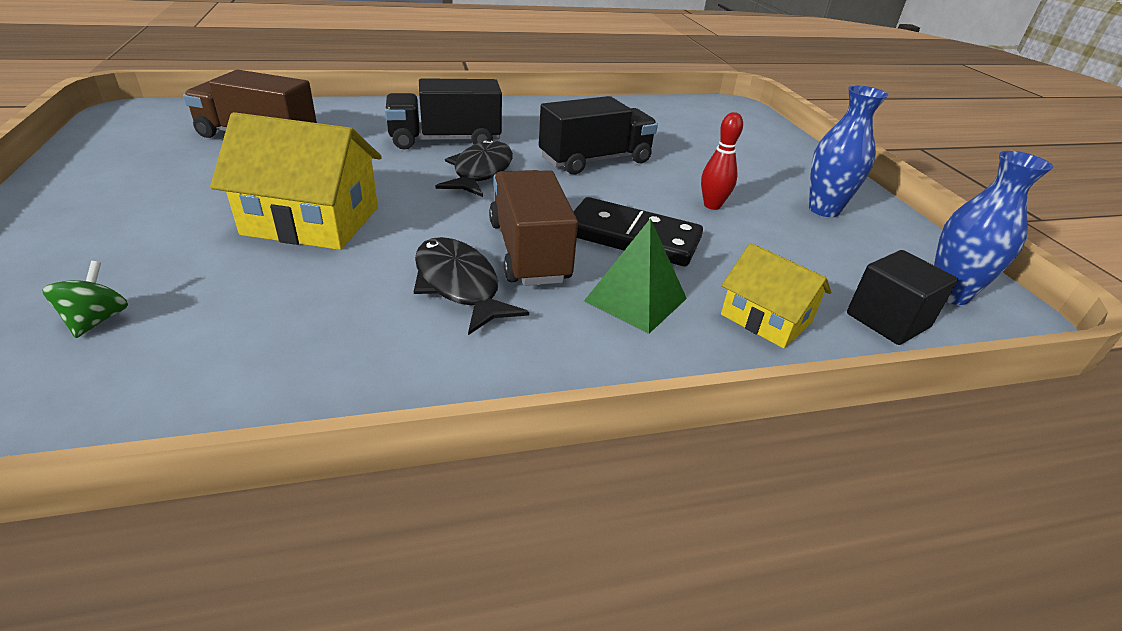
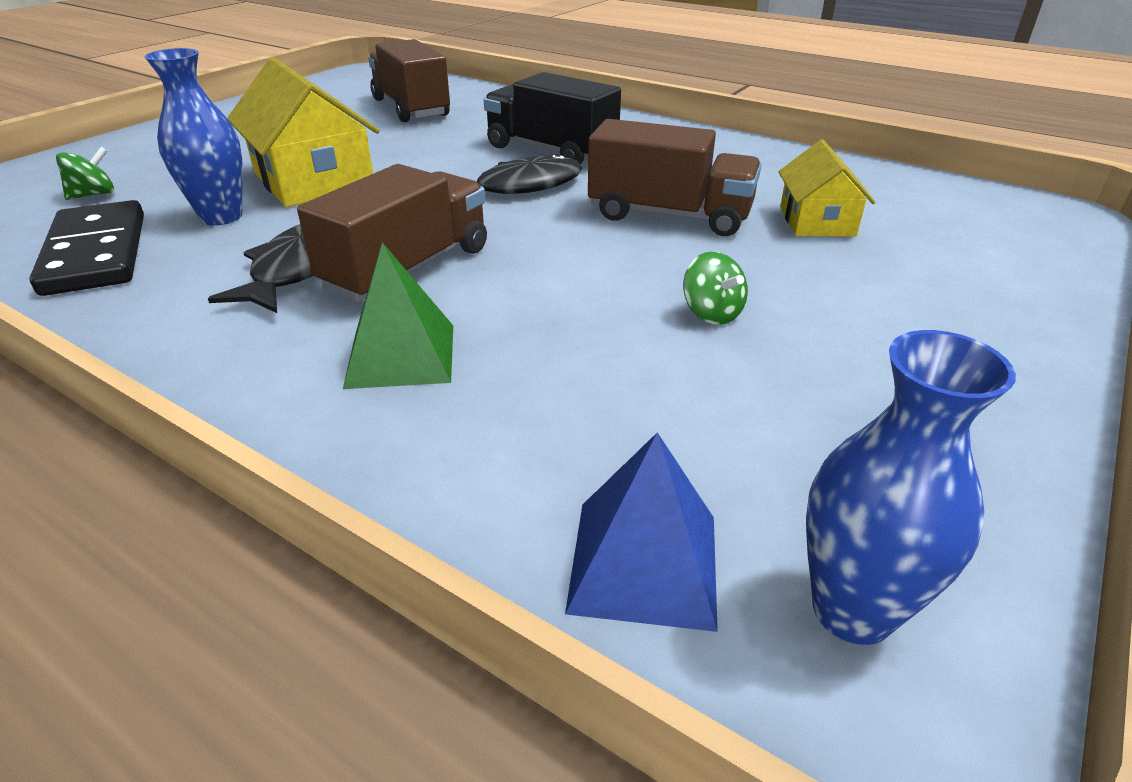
camera: 50 degrees right, 0 degrees up
black truck [539,96,658,174] -> brown truck [588,119,762,236]
black domino [573,197,703,266] -> black domino moved to [29,200,144,296]
red bowling pin [701,112,743,210] -> green spinning top [683,251,748,325]
yellow house [721,243,831,348] -> yellow house moved to [779,140,875,237]
blue vase [809,86,888,217] -> blue vase moved to [145,48,243,226]
black cube [847,250,958,345] -> blue pyramid [565,432,718,632]

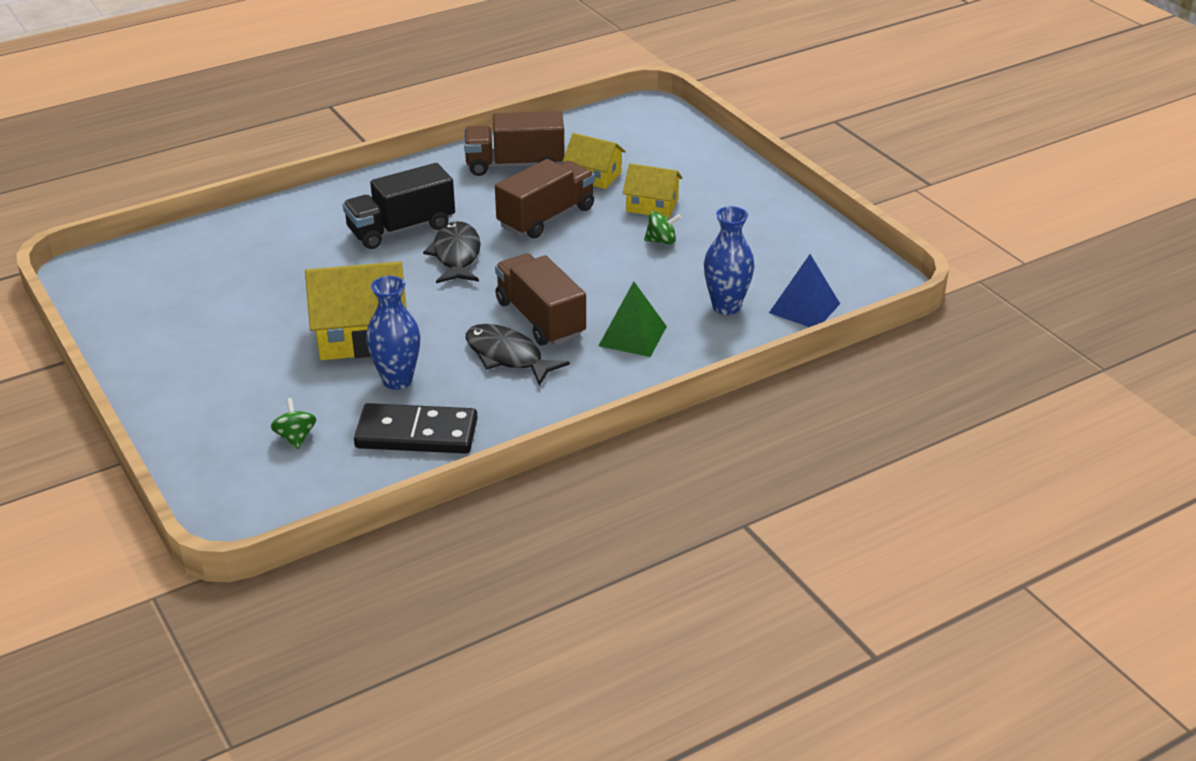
camera: 65 degrees left, 0 degrees up
brown truck [368,39,450,122] -> brown truck moved to [464,111,565,176]
blue vase [806,330,1016,645] -> blue vase moved to [704,206,755,315]
none -> yellow house [623,163,683,218]

